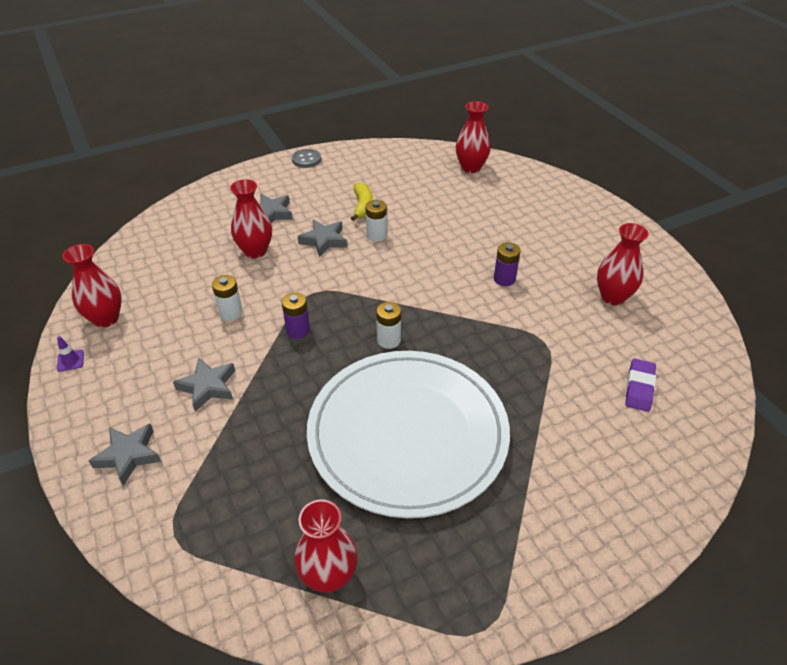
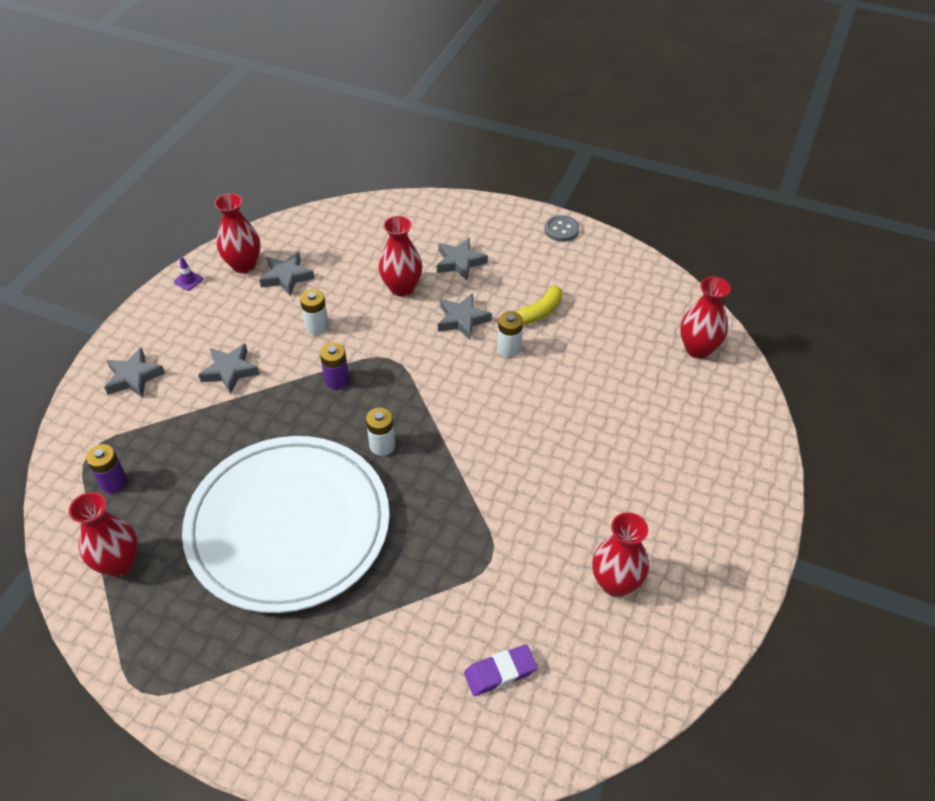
camera: 50 degrees right, 5 degrees up
purple battery [494,242,521,286] -> purple battery moved to [86,444,127,493]
none -> grey star [260,252,315,296]

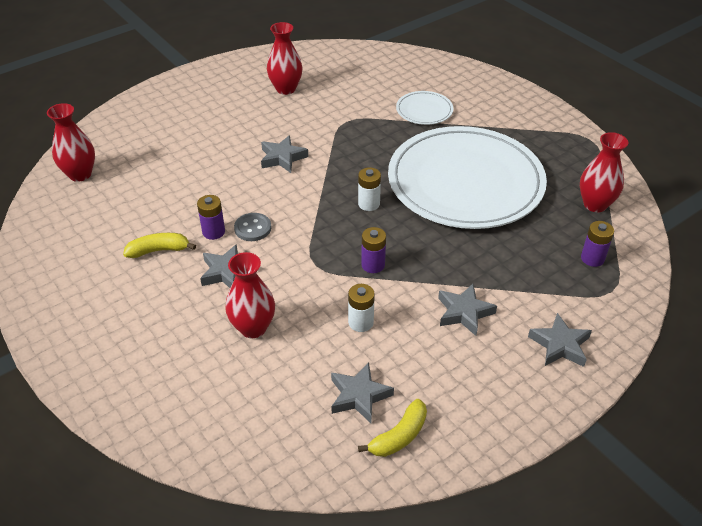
camera: 150 degrees left, 5 degrees down
purple traffic cone [174,257,203,291] -> none
red vase [214,193,260,273] -> yellow banana [358,399,427,457]
grey star [437,238,488,281] -> grey star moved to [261,135,308,173]
purple eraser [464,644,537,696] -> none
white battery [497,311,523,357] -> purple battery [197,195,225,240]
grey button [544,215,579,242] -> grey button moved to [234,213,271,241]
none -> white plate [396,91,454,125]

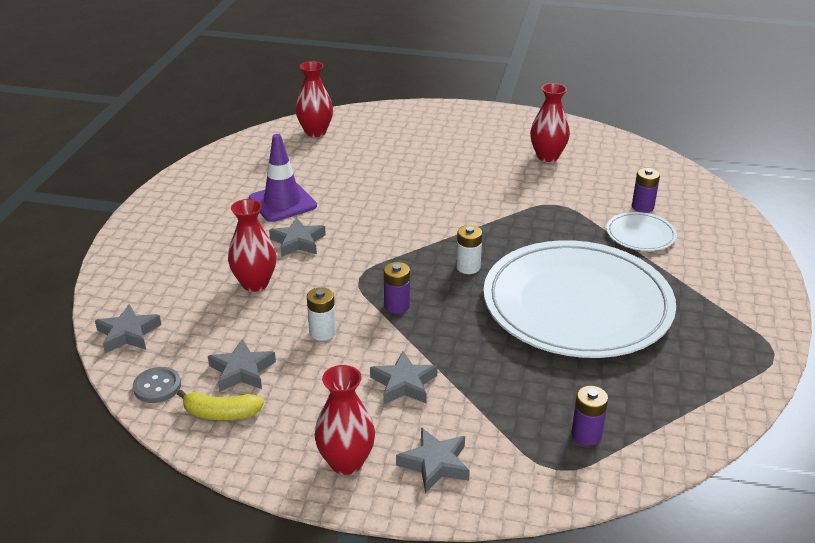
camera: 50 degrees right, 10 degrees down
yellow banana [123,233,196,258] -> purple traffic cone [249,134,317,222]
purple battery [197,195,225,240] -> purple battery moved to [632,168,660,213]
grey button [234,213,271,241] -> grey button moved to [133,367,181,403]
grey star [261,135,308,173] -> grey star moved to [95,304,161,353]
red vase [580,132,628,212] -> red vase moved to [315,365,375,475]

